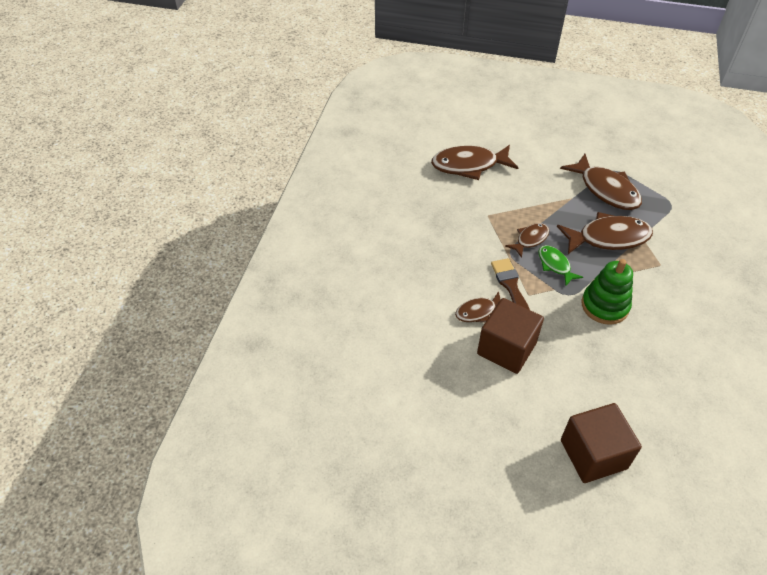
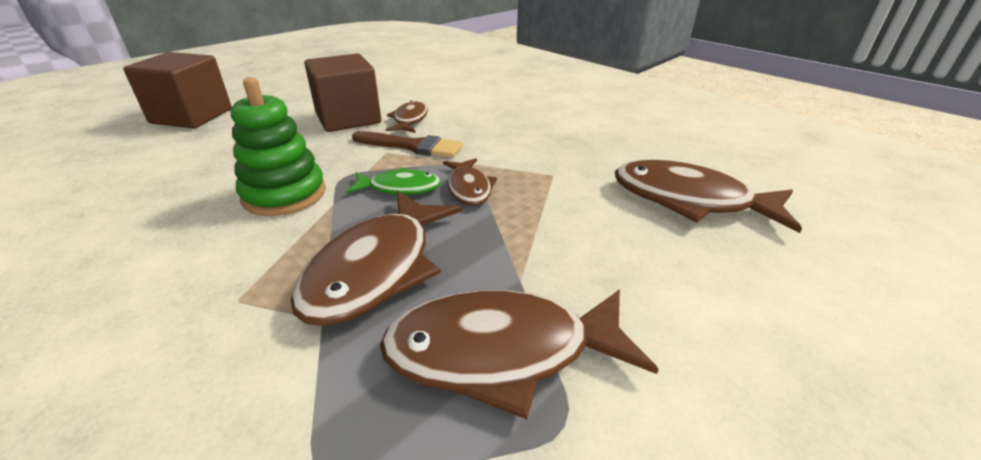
camera: 120 degrees right, 15 degrees down
brown fish [431,145,518,180] -> brown fish turned 90 degrees counterclockwise [615,160,802,233]

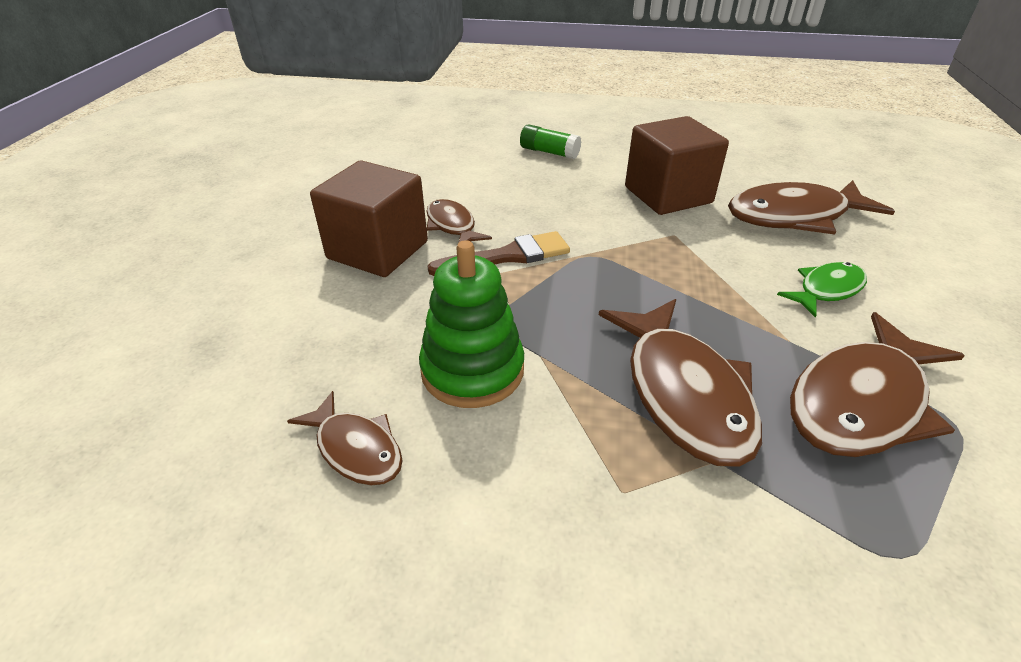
camera: 35 degrees left, 5 degrees up
brown cube [123,52,232,128] -> brown cube moved to [625,116,729,215]
green fish [346,167,441,195] -> green fish moved to [777,262,867,317]
brown fish [443,158,497,206] -> brown fish moved to [287,391,403,485]
none -> green glue stick [520,124,581,159]

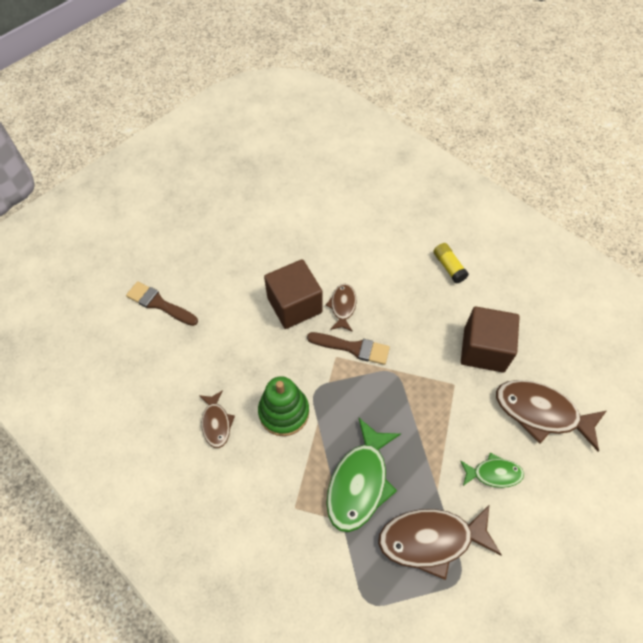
camera: 35 degrees right, 20 degrees up
green glue stick [520,124,581,159] -> yellow glue stick [433,243,469,284]
brown fish [599,299,762,467] -> green fish [326,418,401,532]
none -> brown brush [126,281,198,326]

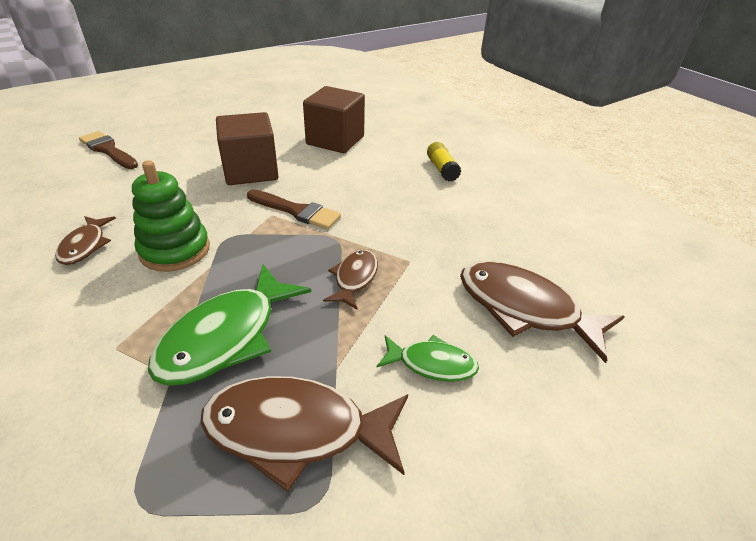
camera: 10 degrees right, 20 degrees down
brown fish [325,284,356,332] -> brown fish moved to [323,250,378,310]
brown cube [461,307,519,373] -> brown cube moved to [303,86,365,153]

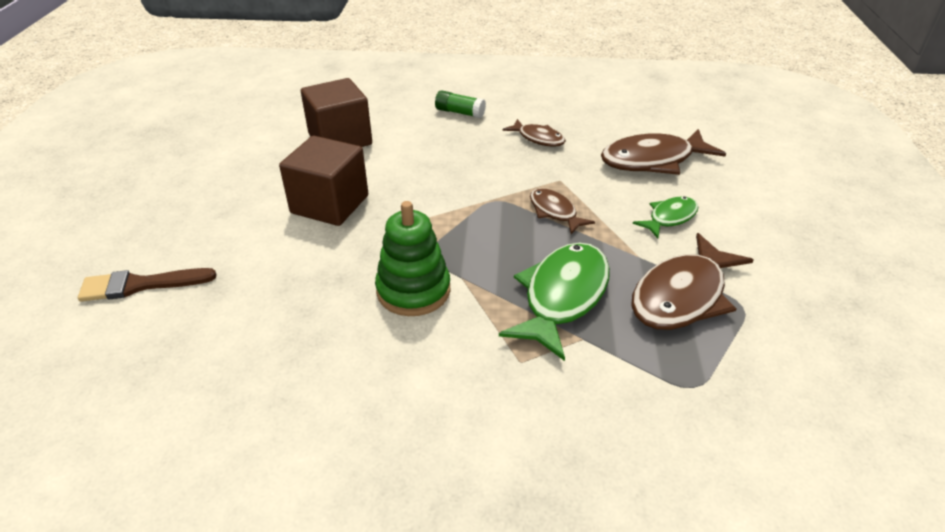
camera: 50 degrees left, 0 degrees up
brown fish [55,216,116,265] -> brown fish moved to [502,119,566,147]
green fish [148,264,311,386] -> green fish turned 135 degrees counterclockwise [499,242,610,361]
brown brush [247,189,341,230] -> none
yellow glue stick [427,142,461,182] -> green glue stick [435,90,486,118]

